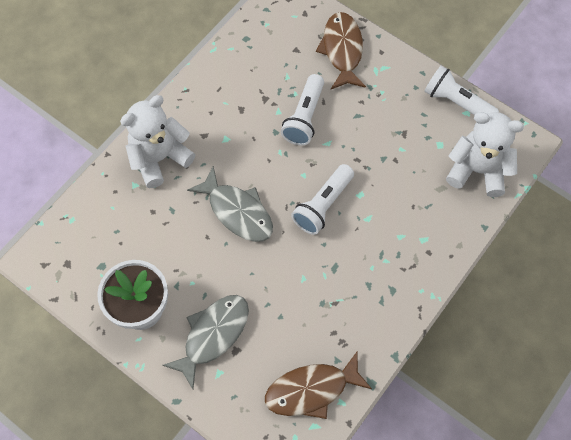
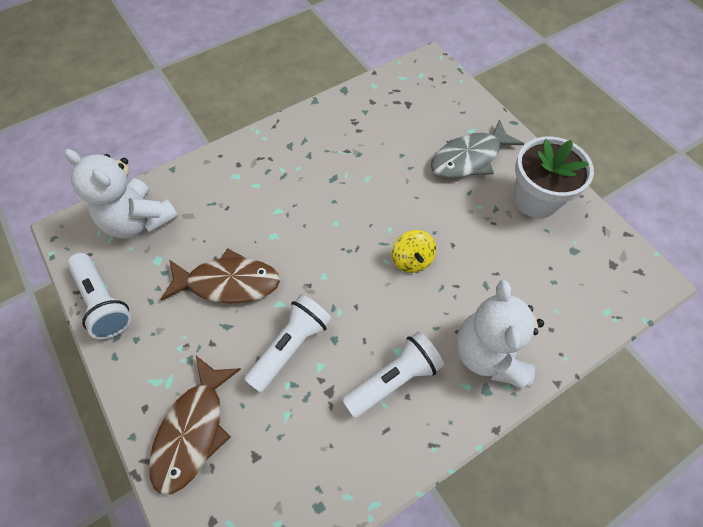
camera: 160 degrees left, 5 degrees down
white teddy bear [120,95,196,188] -> white teddy bear turned 105 degrees clockwise [457,280,544,388]
grey fish [187,166,273,242] -> yellow spinning top [392,230,436,273]
brown fish [265,351,372,419] -> brown fish moved to [160,248,280,303]
white flashlight [291,164,354,235] -> white flashlight moved to [342,331,444,418]

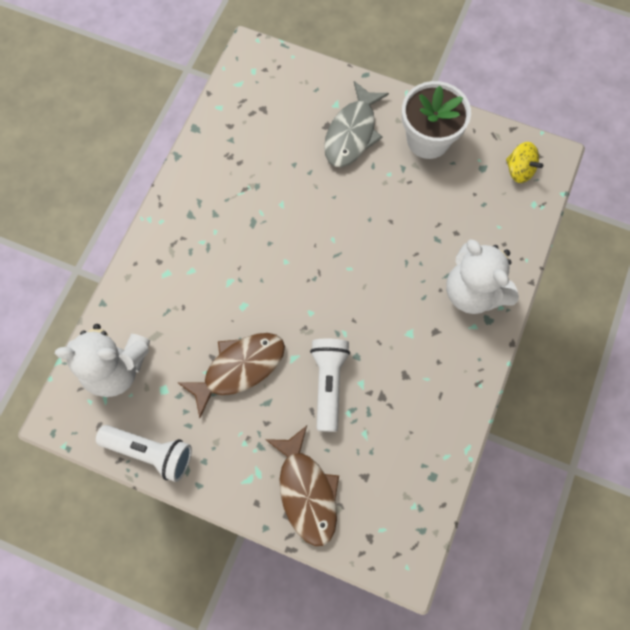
camera: 35 degrees left, 10 degrees up
white flashlight [342,331,444,418] -> none
yellow spinning top [392,230,436,273] -> yellow spinning top moved to [506,142,543,183]

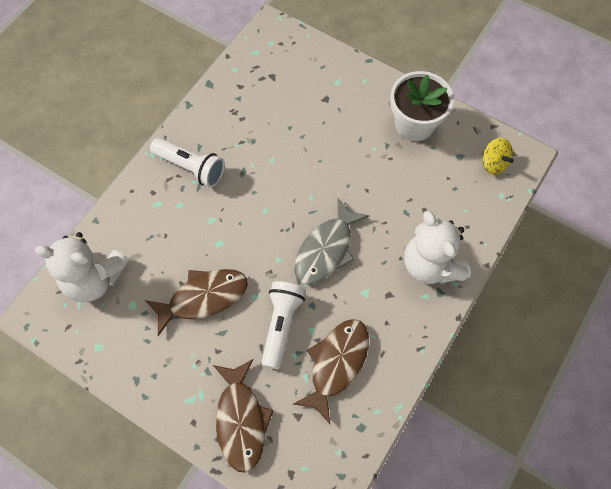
camera: 10 degrees right, 5 degrees down
white flashlight [96,425,192,482] -> white flashlight moved to [150,138,225,187]
grey fish [324,81,389,167] -> grey fish moved to [294,197,370,285]
none -> brown fish [293,319,369,424]

